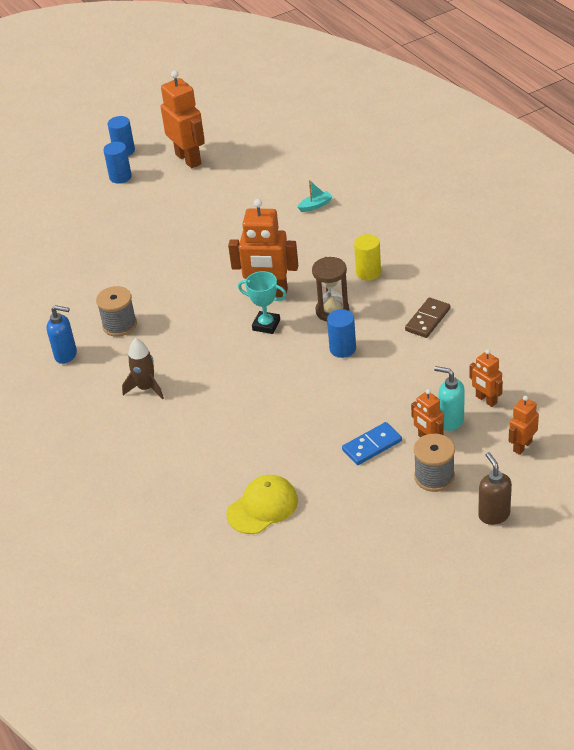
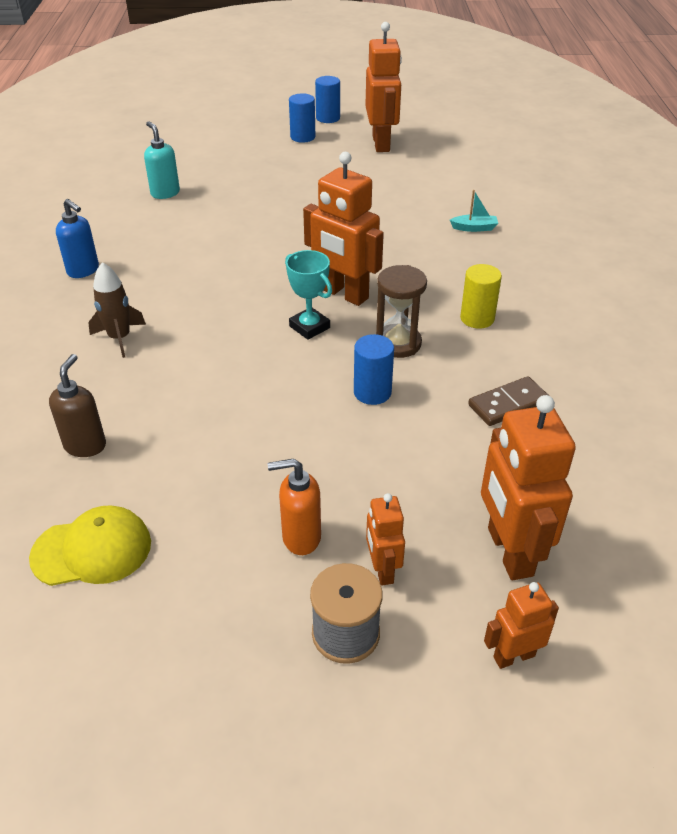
camera: 25 degrees right, 0 degrees up
grey spool [96,286,137,337] -> none
blue domino [342,422,402,465] -> orange soap dispenser [268,459,321,555]
turquoise soap dispenser [434,366,465,431] -> turquoise soap dispenser moved to [144,121,180,199]
orange robot [469,349,503,407] -> orange robot [481,395,576,580], size x1.87
brown soap dispenser [478,452,512,525] -> brown soap dispenser moved to [49,354,106,457]

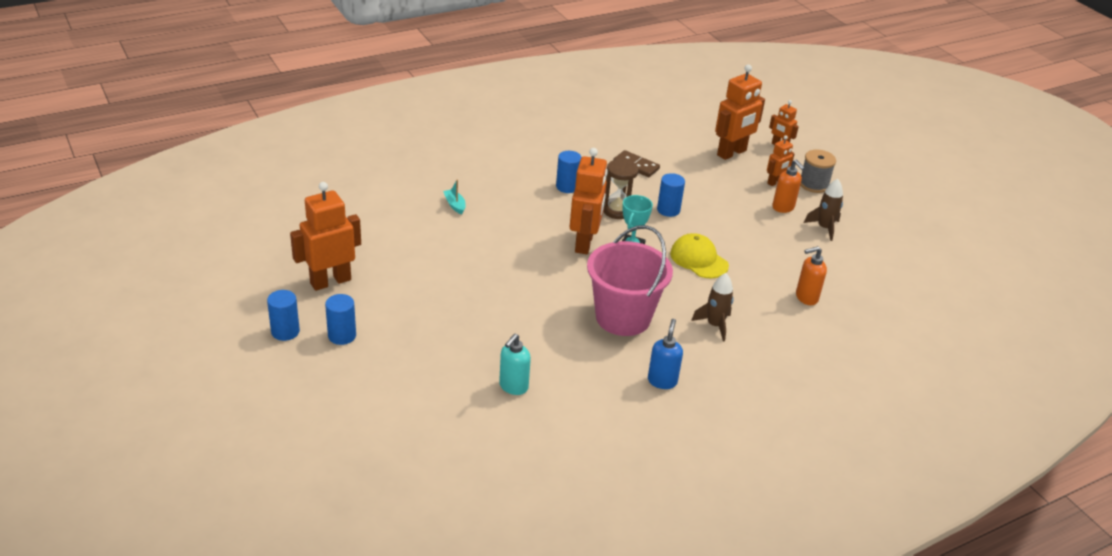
camera: 120 degrees left, 5 degrees down
yellow cap [29,506,151,586] -> yellow cap moved to [670,233,729,278]
brown soap dispenser [49,354,106,457] -> orange soap dispenser [796,246,827,305]
yellow cylinder [460,264,502,329] -> blue cylinder [556,151,582,193]
none -> pink bucket [587,225,673,336]
none -> brown rocket [804,179,843,241]

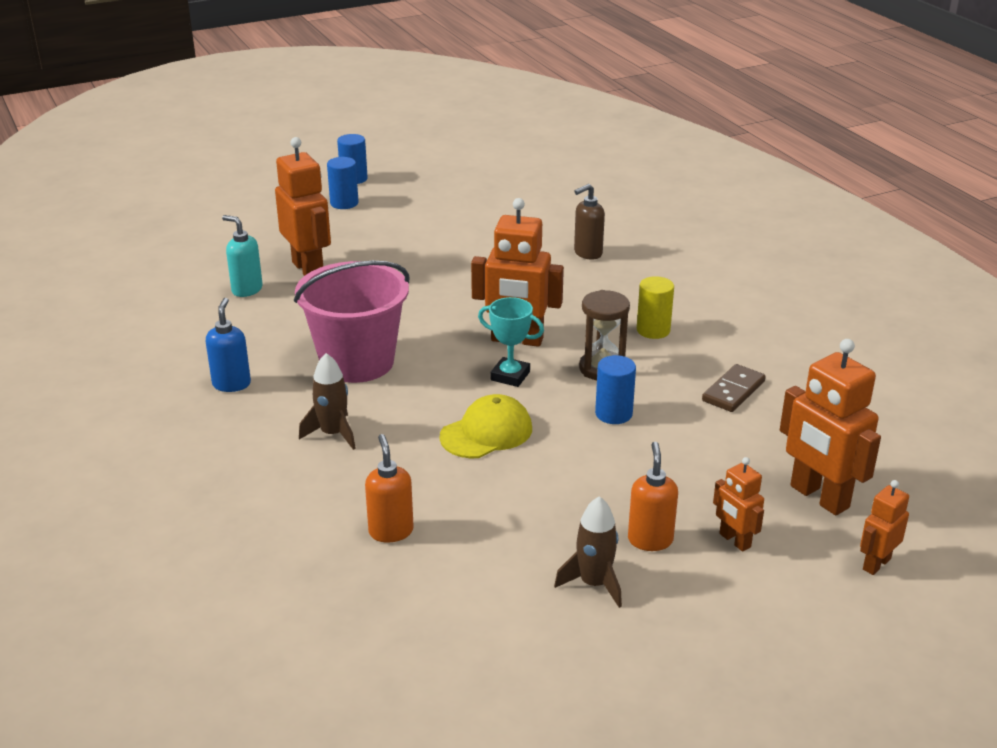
camera: 95 degrees right, 5 degrees down
orange robot [290,182,361,291] -> orange robot moved to [275,137,331,276]
turquoise boat [443,180,466,214] -> brown soap dispenser [574,184,605,260]
blue cylinder [556,151,582,193] -> yellow cylinder [637,276,674,339]
blue soap dispenser [648,319,683,389] -> blue soap dispenser turned 105 degrees counterclockwise [206,298,251,392]
orange soap dispenser [772,160,805,213] -> orange soap dispenser turned 120 degrees clockwise [628,442,678,551]
grey spool [800,150,836,193] -> none

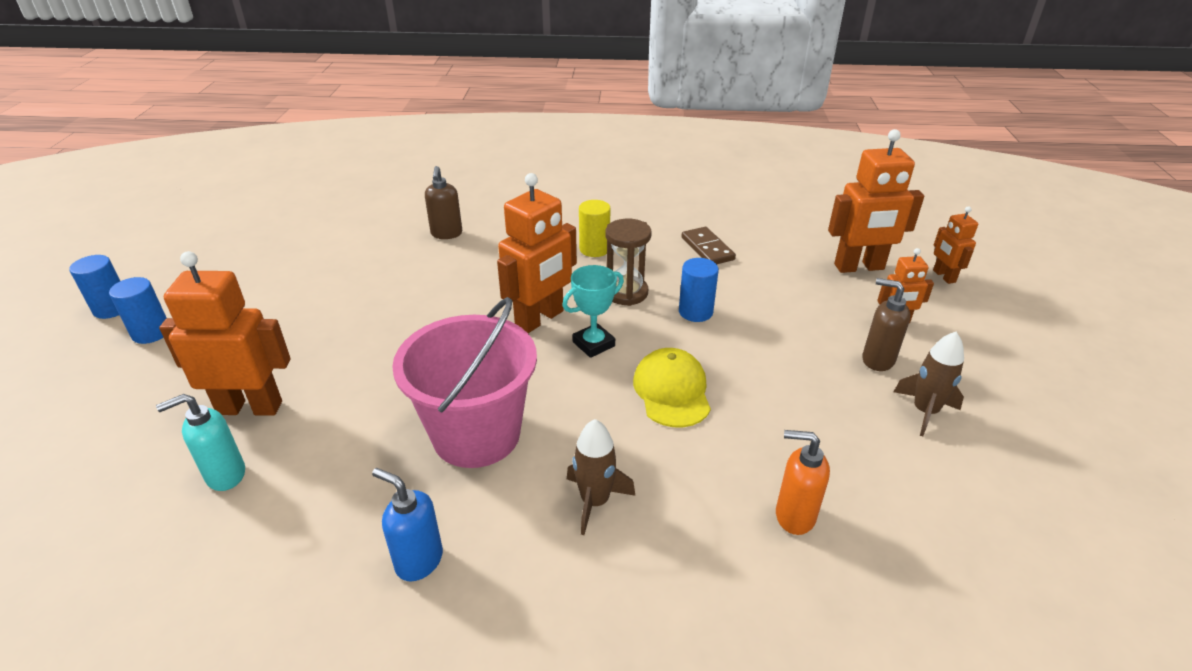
camera: 60 degrees left, 5 degrees up
orange soap dispenser [628,442,678,551] -> brown soap dispenser [862,278,910,371]

